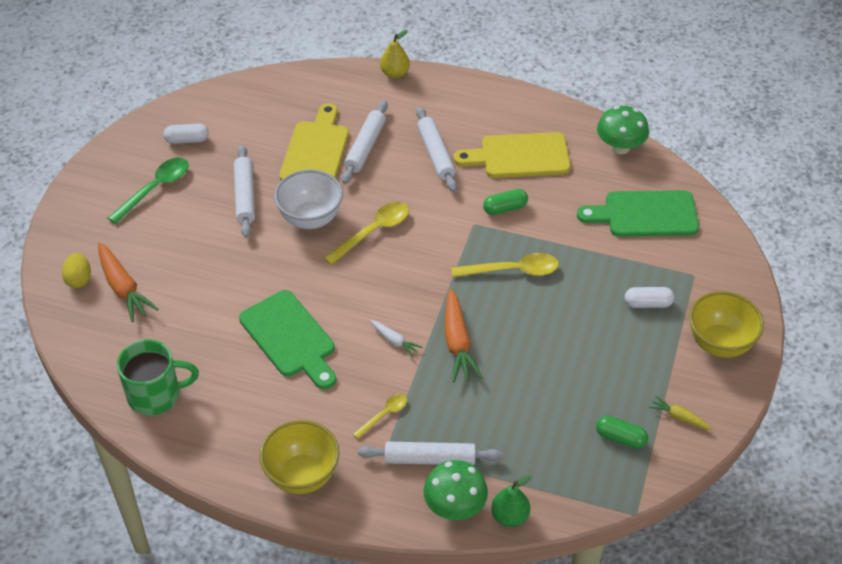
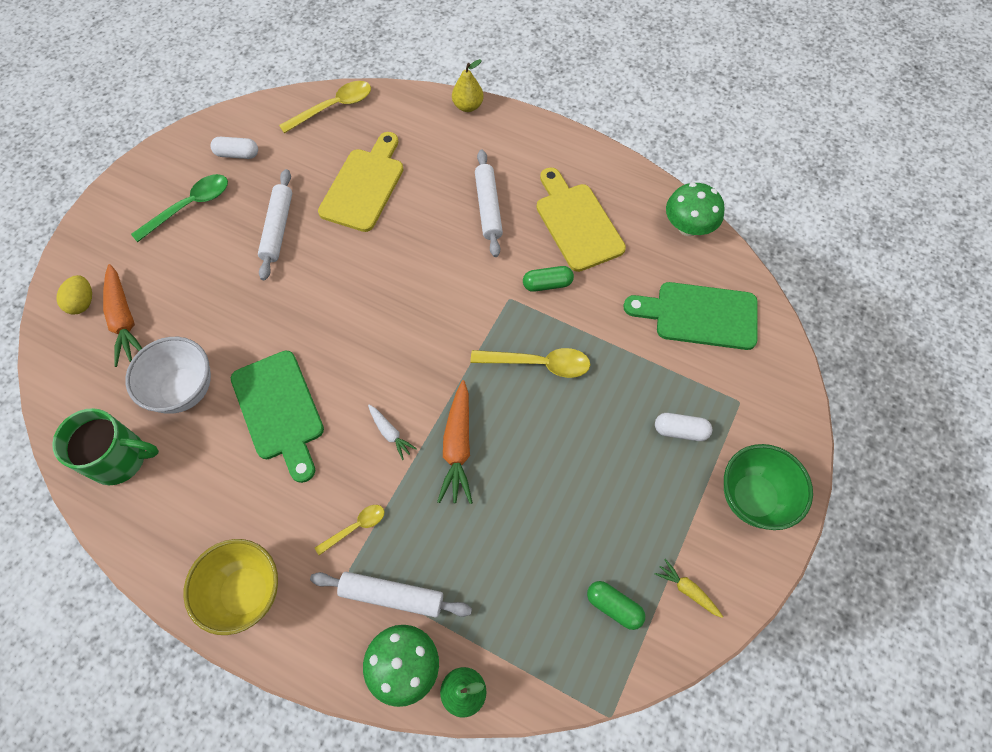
camera: 10 degrees right, 15 degrees up
white bowl [274,170,343,229] -> white bowl moved to [125,337,211,414]
yellow spoon [323,202,409,265] -> yellow spoon moved to [279,81,371,133]
white rolling pin [342,100,388,184] -> none
yellow cutting board [454,132,571,178] -> yellow cutting board turned 60 degrees clockwise [536,167,626,272]
yellow bowl [689,291,764,358] -> green bowl [724,444,813,530]

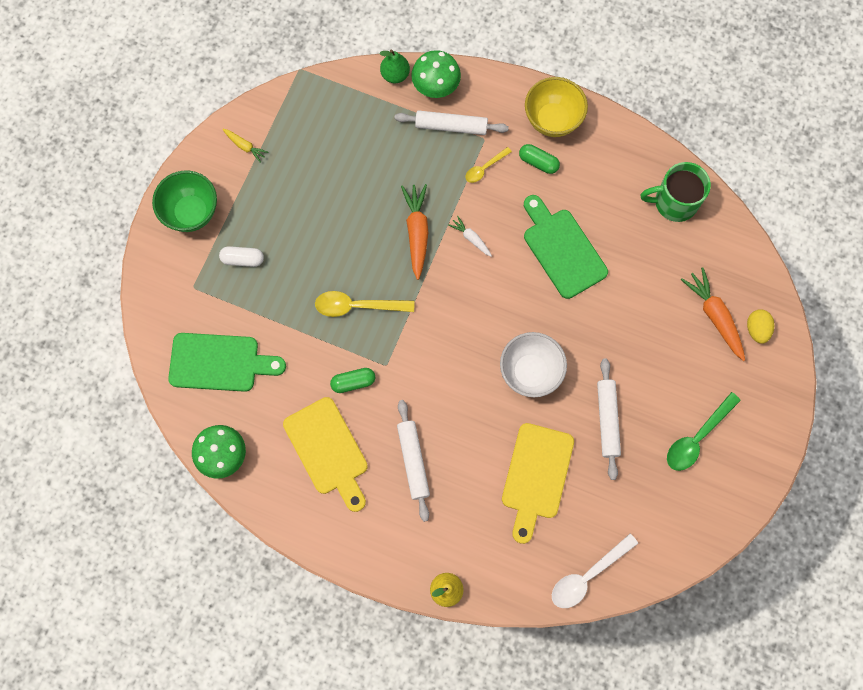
camera: 175 degrees right, 10 degrees up
white bowl [125,337,211,414] -> white bowl moved to [500,332,567,397]
white capsule [210,137,258,159] -> none
yellow spoon [279,81,371,133] -> white spoon [552,534,638,608]
green capsule [587,581,645,630] -> green capsule moved to [519,144,560,174]

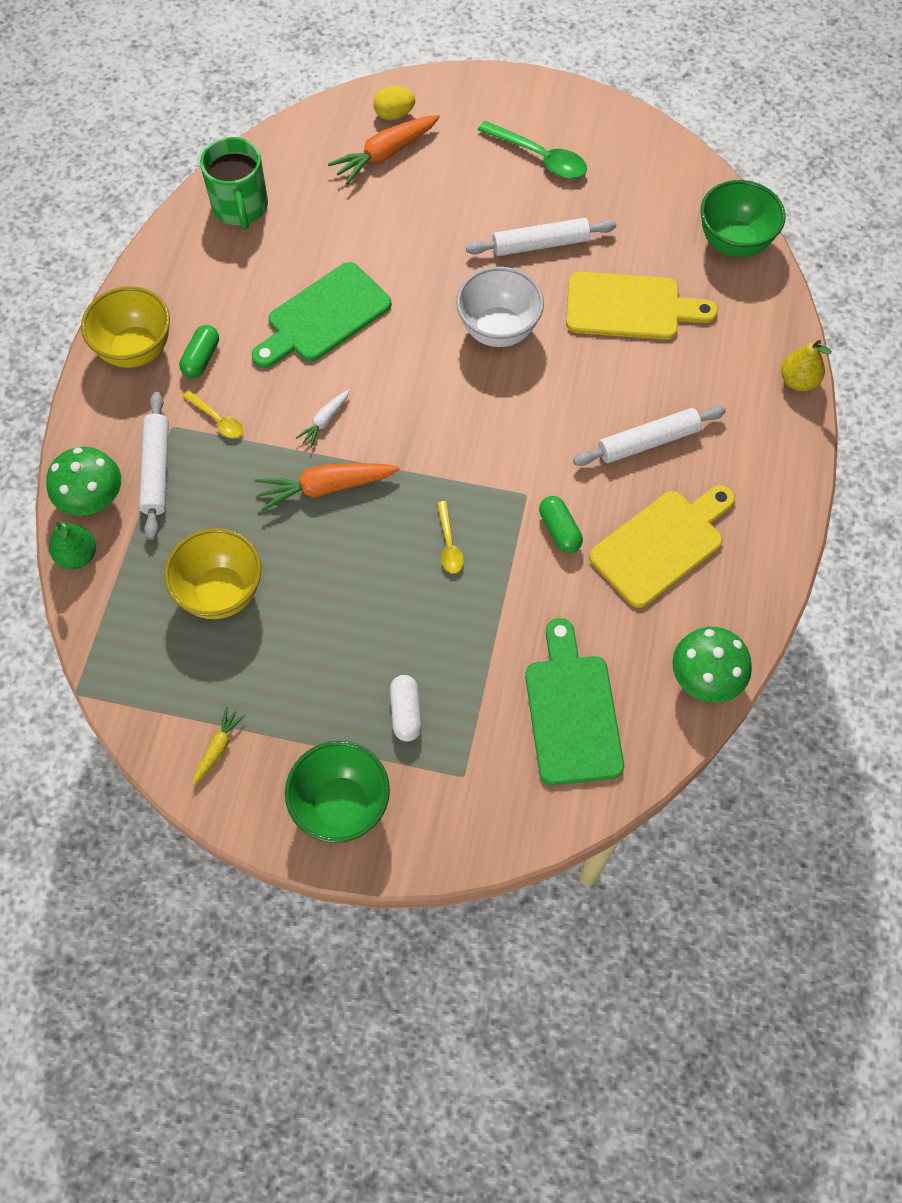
camera: 100 degrees left, 10 degrees down
yellow spoon [315,291,414,317] -> yellow spoon [437,501,464,573], size x0.58
white spoon [552,534,638,608] -> green bowl [700,180,786,257]
none -> yellow bowl [164,528,262,619]

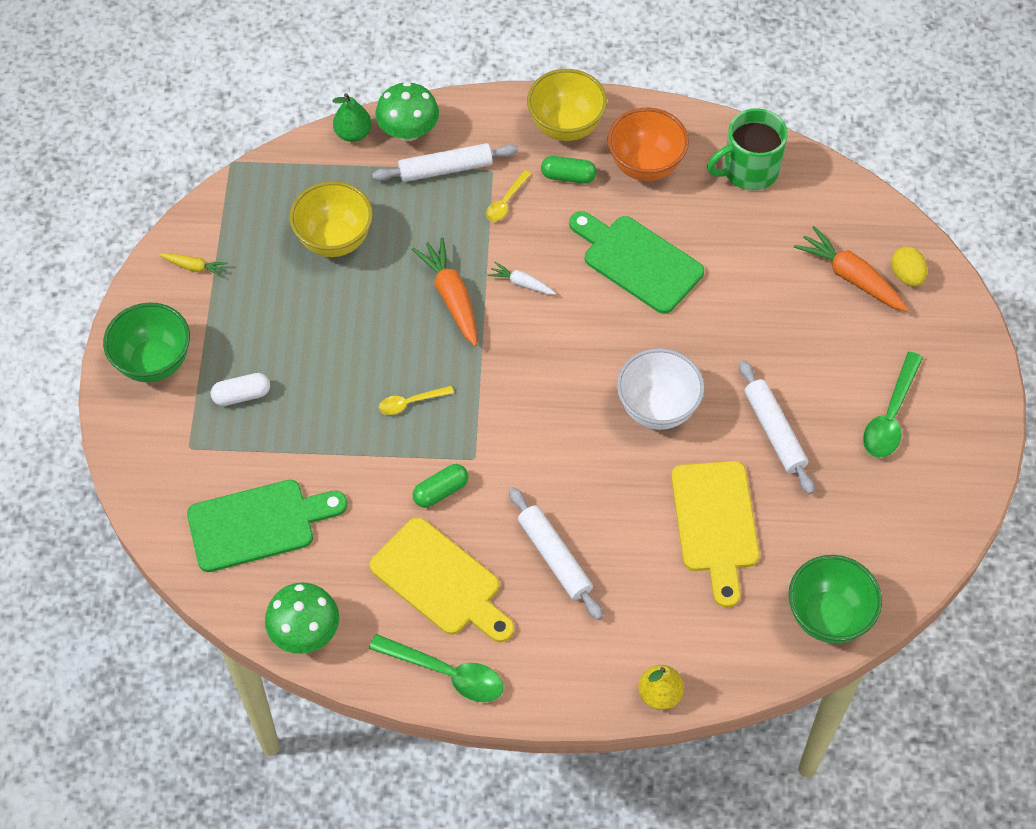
camera: 80 degrees right, 5 degrees down
none -> green spoon [369,634,504,702]
none -> orange bowl [607,108,689,181]

